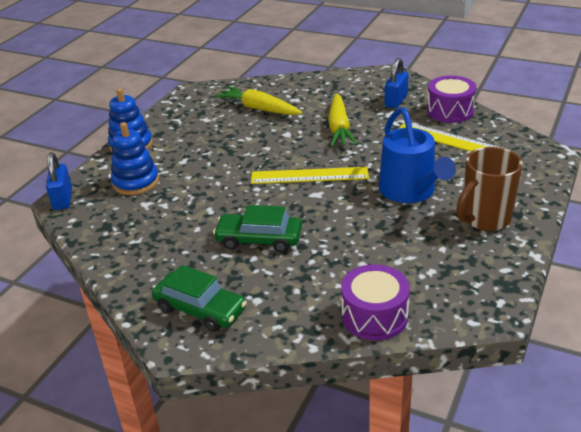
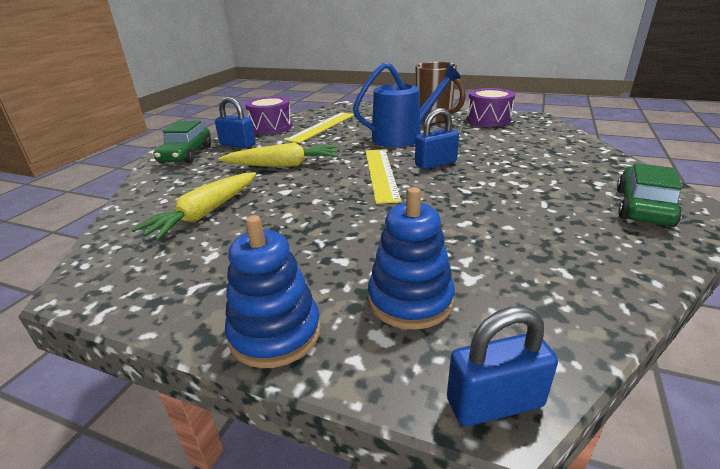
camera: 95 degrees left, 5 degrees down
green car [213,205,302,252] -> green car moved to [154,121,211,163]
purple drum [341,264,410,340] -> purple drum moved to [467,88,515,127]
none -> blue padlock [415,108,459,169]

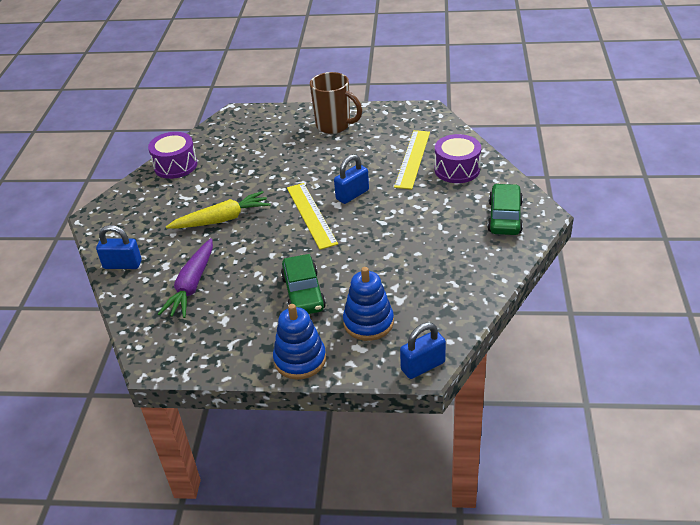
camera: 15 degrees left, 10 degrees up
yellow carrot [131,172,256,240] -> purple carrot [158,238,213,318]
green car [154,121,211,163] -> green car moved to [281,254,326,314]
blue padlock [215,97,255,148] -> blue padlock moved to [96,225,142,269]
yellow ruler [285,112,354,143] -> yellow ruler moved to [394,130,430,190]
blue watering can [353,62,460,147] -> none
purple drum [467,88,515,127] -> purple drum moved to [435,134,481,183]

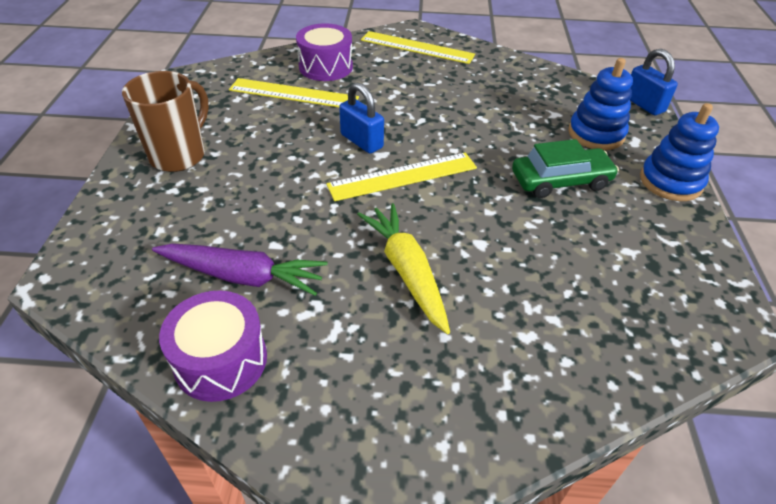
camera: 95 degrees left, 5 degrees up
blue padlock [96,225,142,269] -> none
purple carrot [158,238,213,318] -> purple carrot moved to [152,243,328,296]
green car [487,183,523,235] -> yellow ruler [361,31,475,64]

